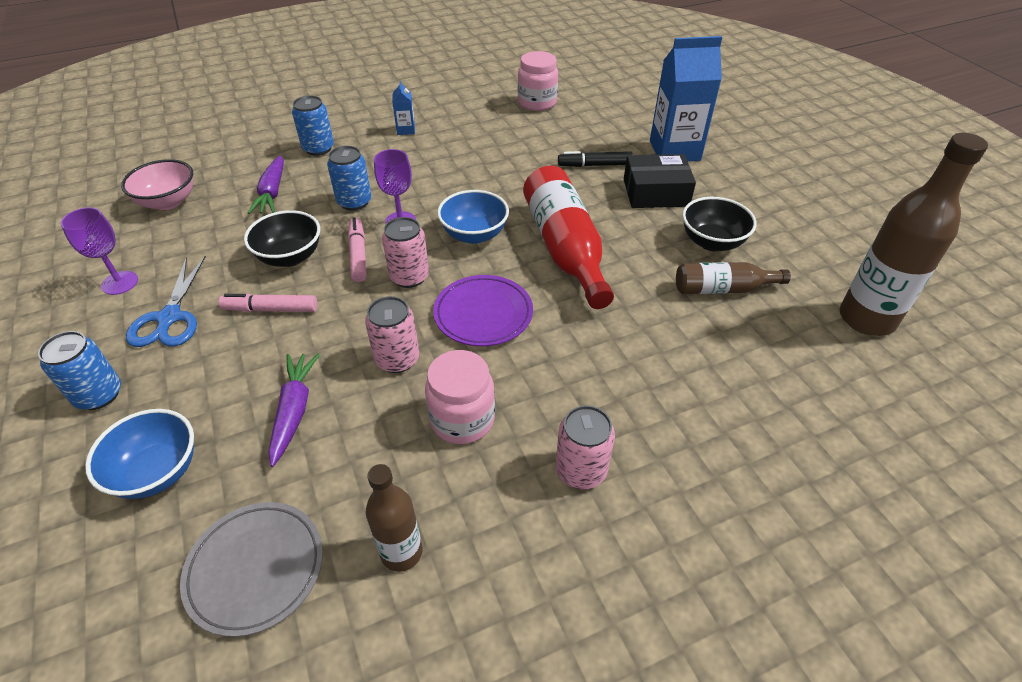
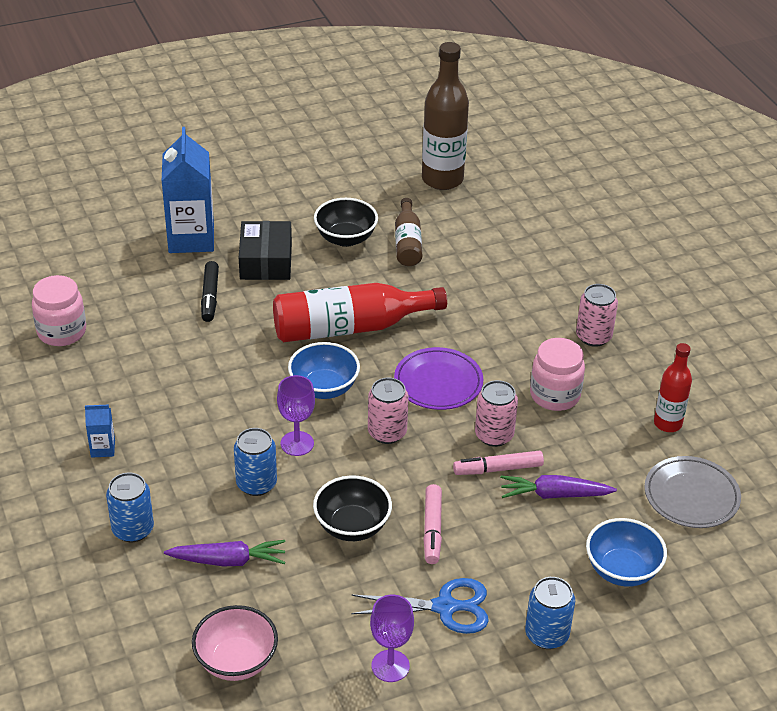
camera: 90 degrees left, 5 degrees down
pink marker [348,217,367,282] -> pink marker moved to [453,451,544,475]
brown bottle [366,464,422,572] -> red bottle [654,343,692,432]

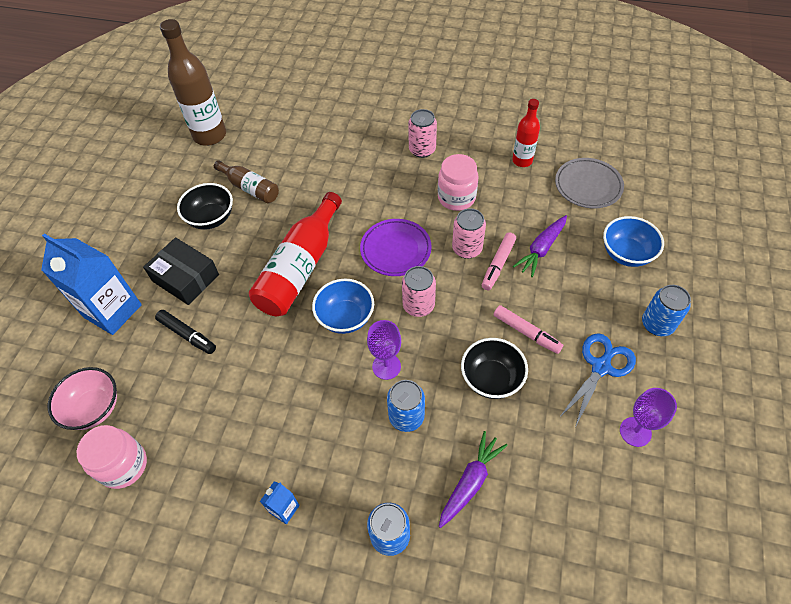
camera: 50 degrees left, 15 degrees up
pink bowl [192,605,278,681] -> pink bowl moved to [48,367,117,430]

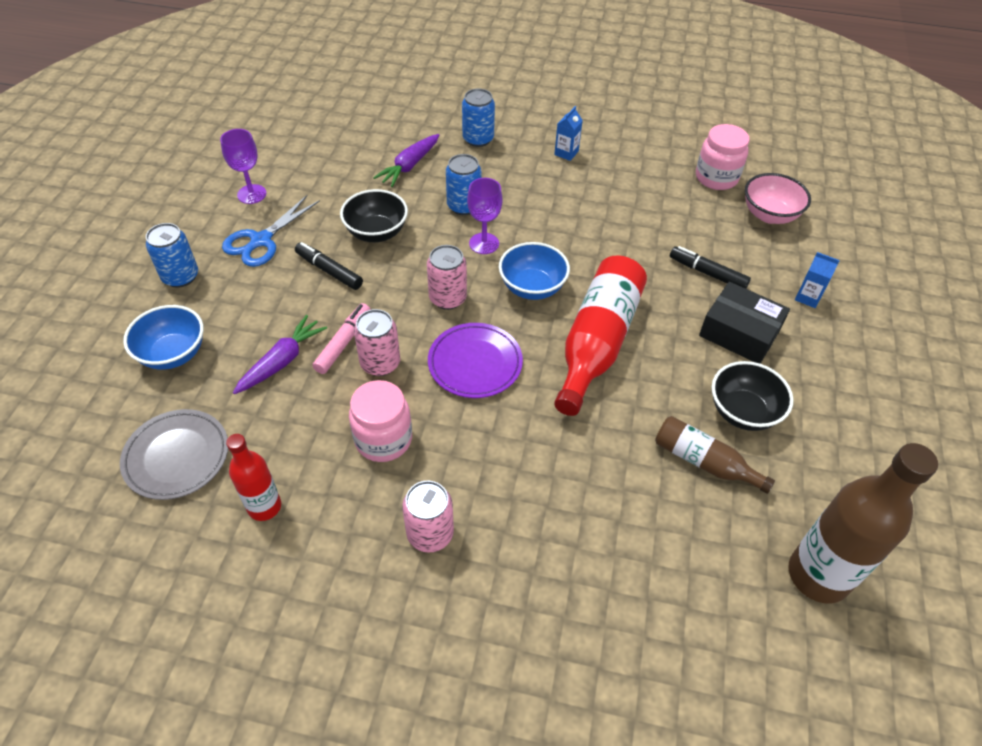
camera: 175 degrees right, 5 degrees down
blue carton [41,233,142,335] -> blue carton [795,252,840,308], size x0.44
pink marker [494,305,563,354] -> black marker [295,242,363,290]

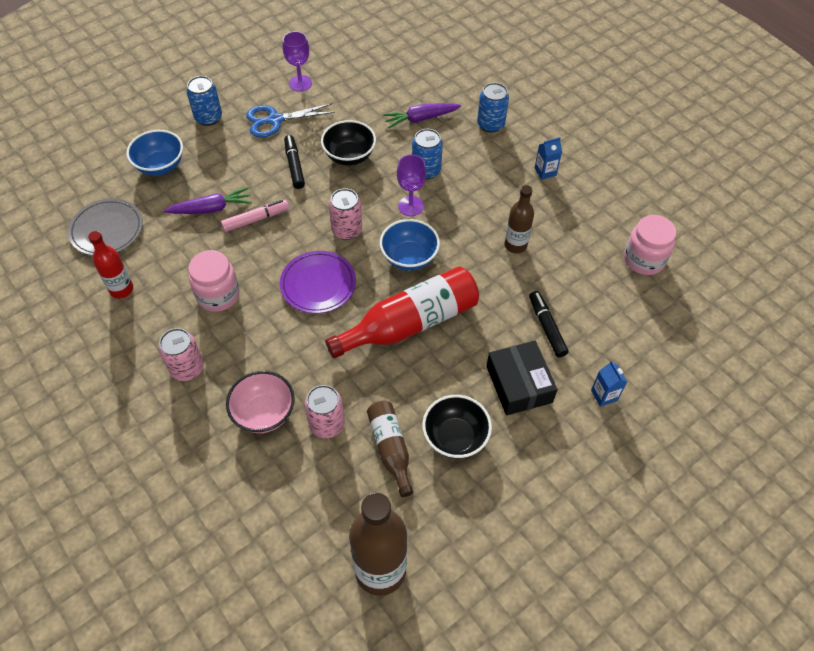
camera: 40 degrees right, 5 degrees up
pink can [354,309,400,376] -> pink can moved to [304,385,345,438]
pink bowl [745,173,811,224] -> pink bowl moved to [226,371,295,433]
none -> brown bottle [504,185,534,253]

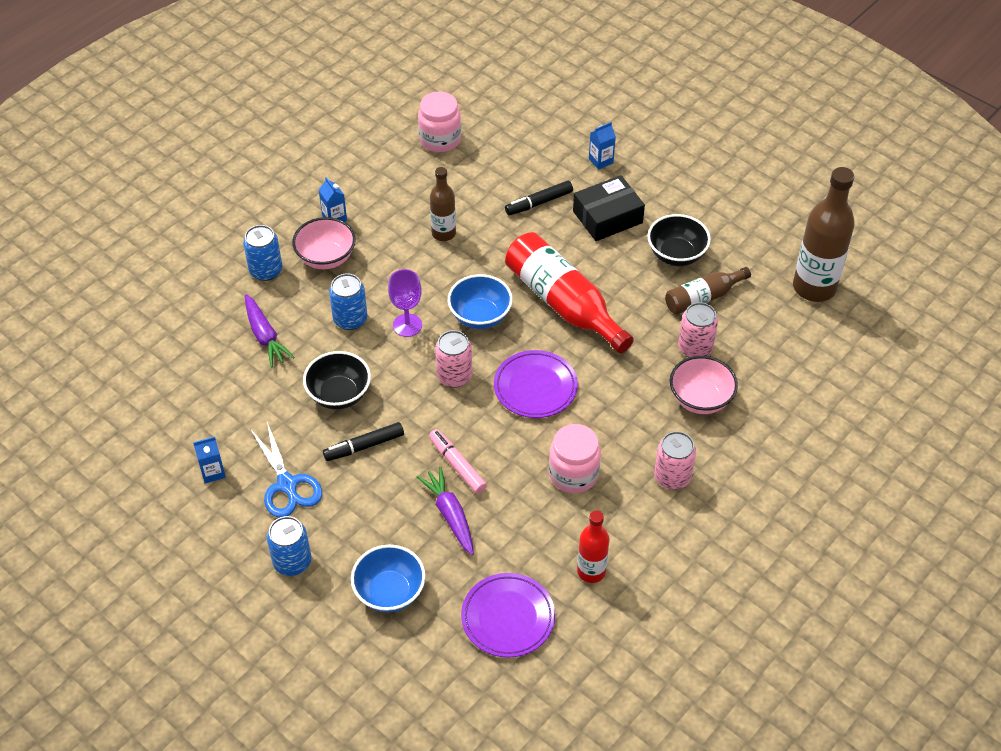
camera: 100 degrees left, 5 degrees down
grey plate [68,198,143,256] -> purple plate [461,573,555,658]
purple goblet [283,31,312,92] -> blue carton [193,436,226,484]
none -> pink bowl [292,217,356,269]

